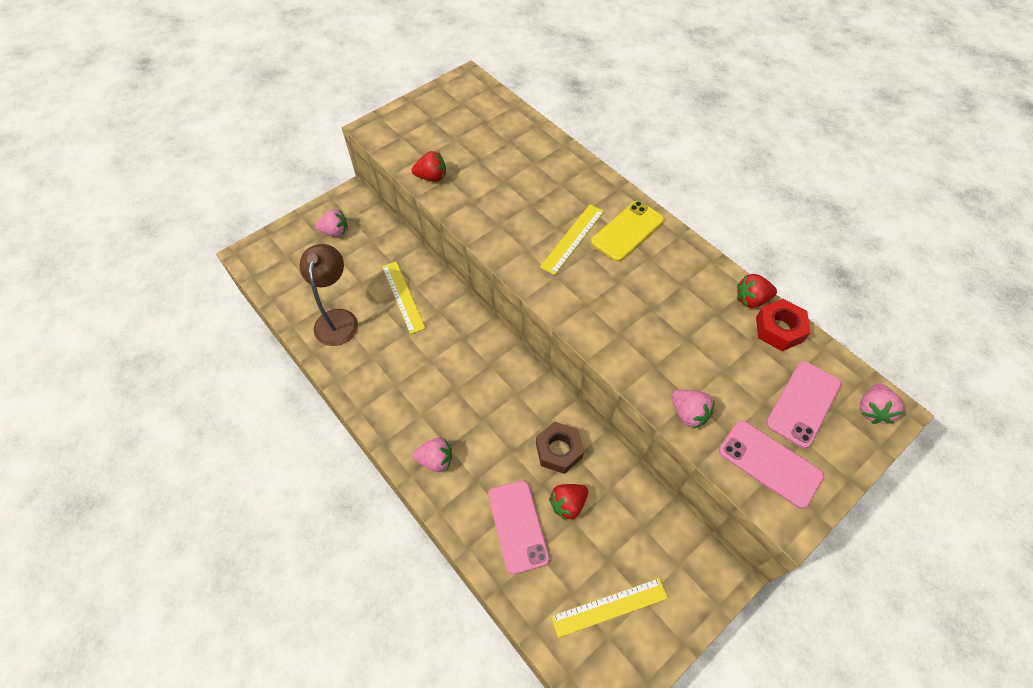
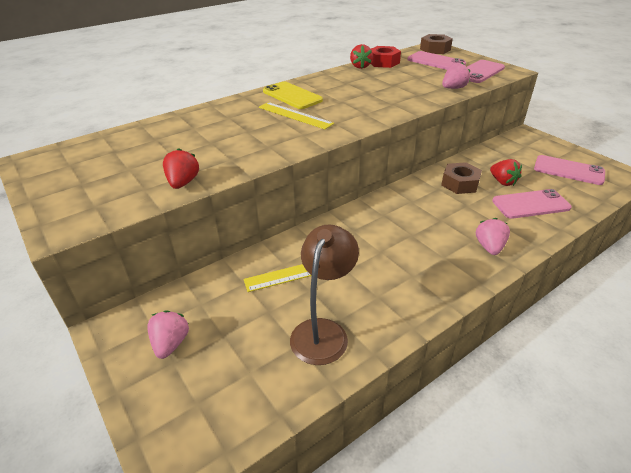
camera: 85 degrees left, 20 degrees down
brown lamp [300,244,358,346] -> brown lamp turned 105 degrees clockwise [290,224,359,365]
yellow ruler [551,578,668,638] -> pink phone [534,155,605,185]
pink strawberry [860,384,903,424] -> brown nut [420,34,453,54]

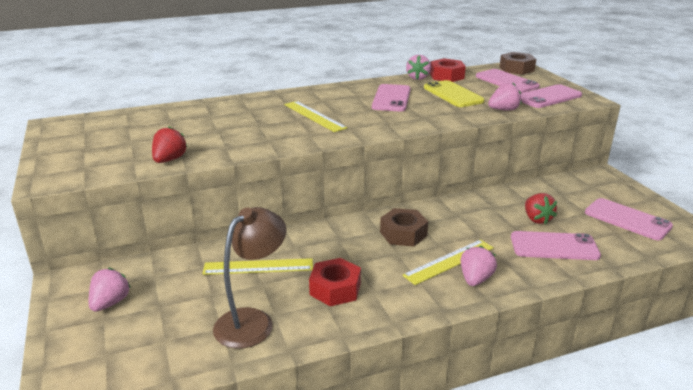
camera: 15 degrees right, 10 degrees down
yellow phone [263,81,323,109] -> yellow phone moved to [424,80,485,107]
red strawberry [350,44,373,69] -> pink strawberry [406,55,431,80]
brown nut [441,162,482,194] -> brown nut moved to [380,208,428,246]
none -> red nut [309,258,361,306]
none -> pink phone [372,84,411,112]
none -> yellow ruler [402,239,494,285]

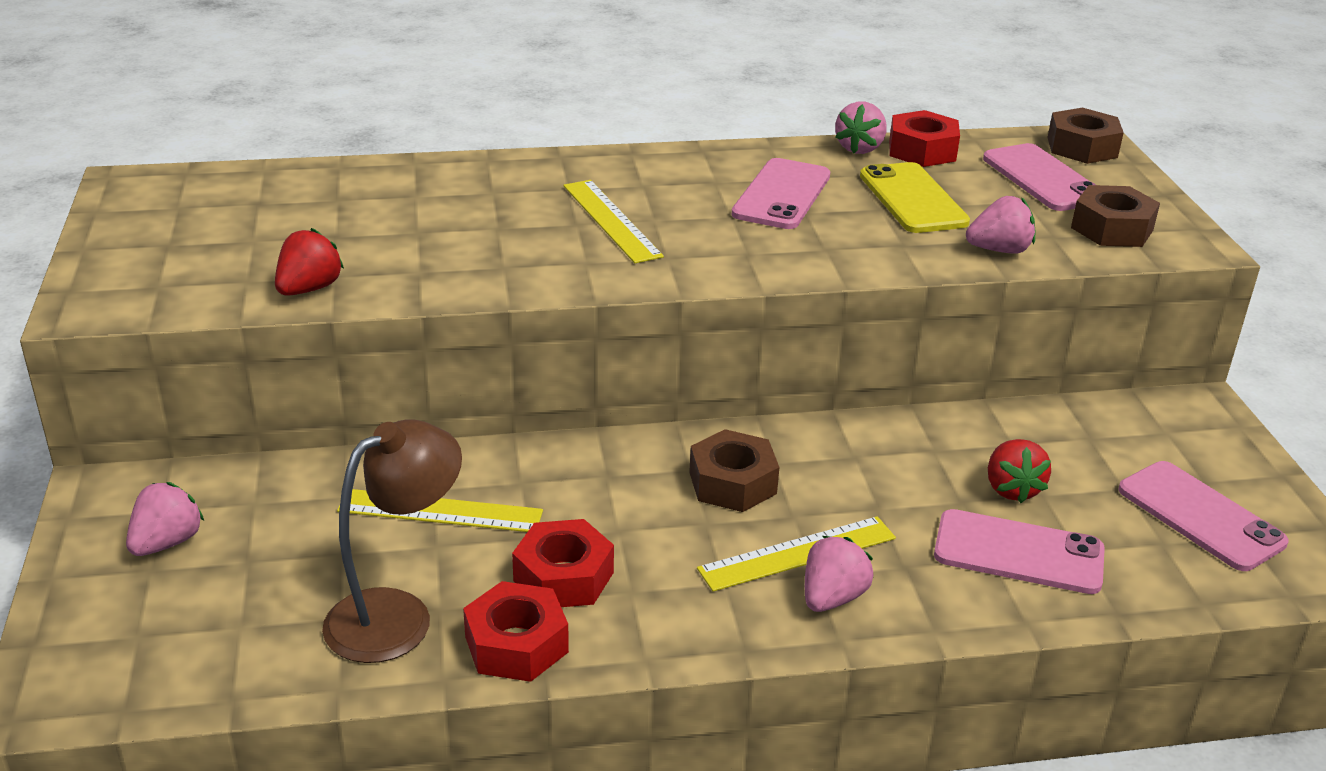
camera: 10 degrees right, 5 degrees up
pink phone [521,84,582,108] -> brown nut [1071,185,1160,247]
none -> red nut [463,581,569,682]

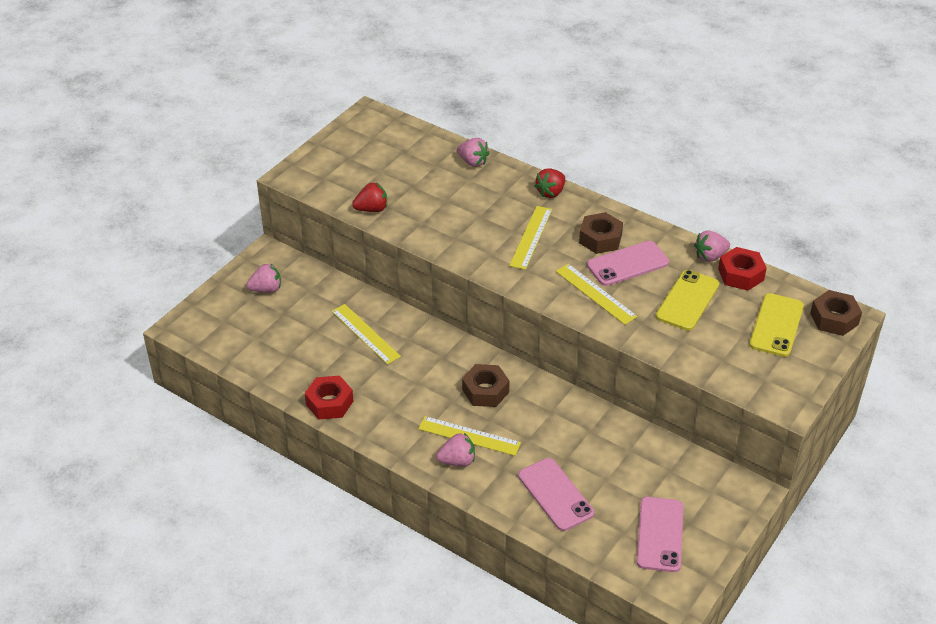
camera: 45 degrees right, 10 degrees up
brown lamp [322,419,462,663] -> none
red nut [512,519,614,607] -> none
pink strawberry [966,196,1035,254] -> pink strawberry moved to [457,138,490,167]
pink phone [983,143,1096,211] -> yellow phone [749,293,804,357]
red strawberry [988,439,1051,503] -> red strawberry moved to [535,168,565,198]
brown nut [1071,185,1160,247] -> brown nut moved to [579,212,623,254]
none -> yellow ruler [556,264,638,325]

